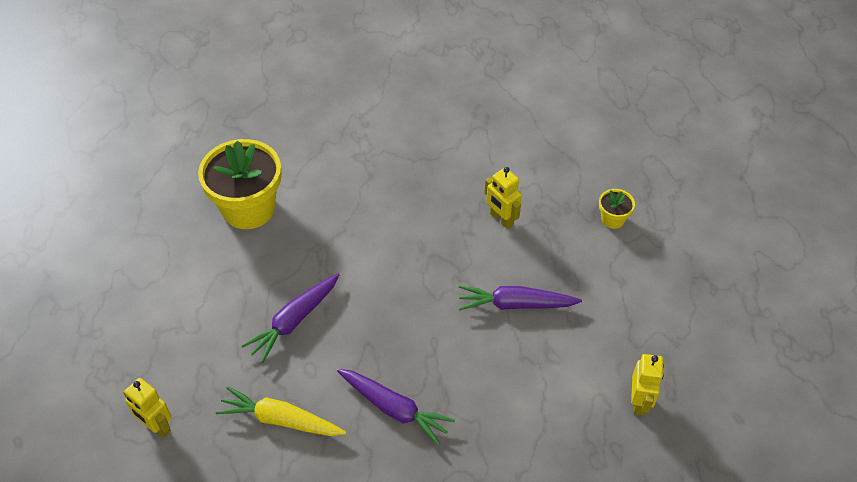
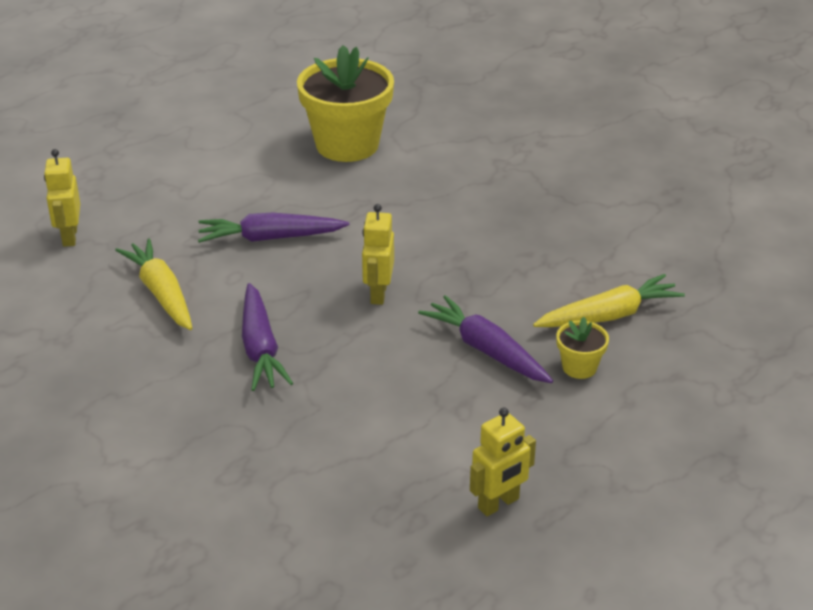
camera: 45 degrees right, 15 degrees down
yellow robot [484,167,522,229] -> yellow robot moved to [362,204,394,305]
yellow flower pot [599,189,635,229] -> yellow flower pot moved to [556,317,609,379]
none -> yellow carrot [533,274,685,327]

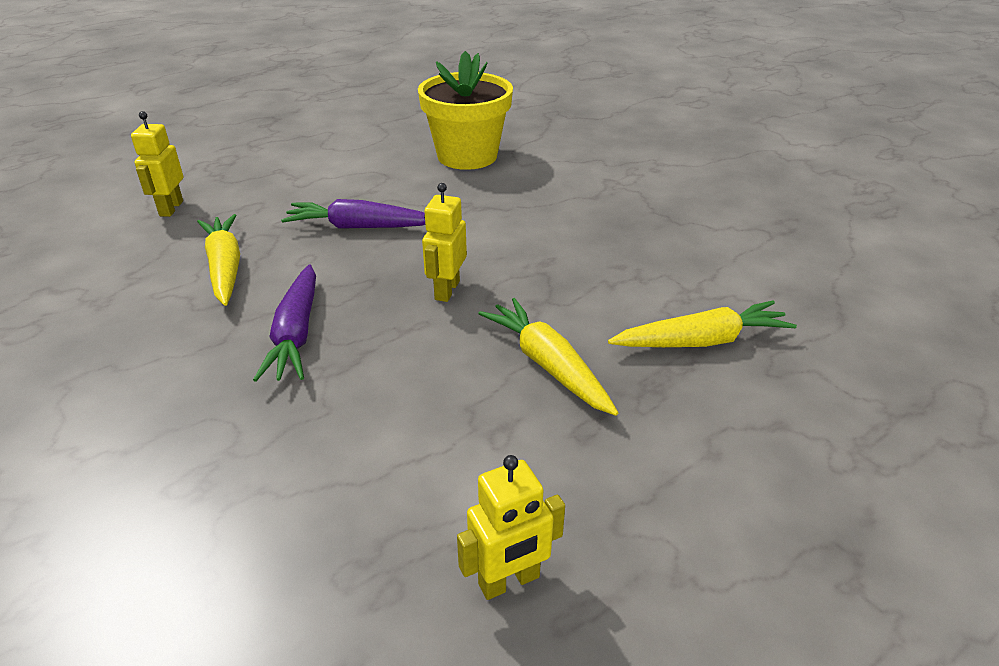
camera: 10 degrees right, 0 degrees up
purple carrot [418,295,553,383] -> yellow carrot [478,298,618,416]
yellow flower pot [556,317,609,379] -> none

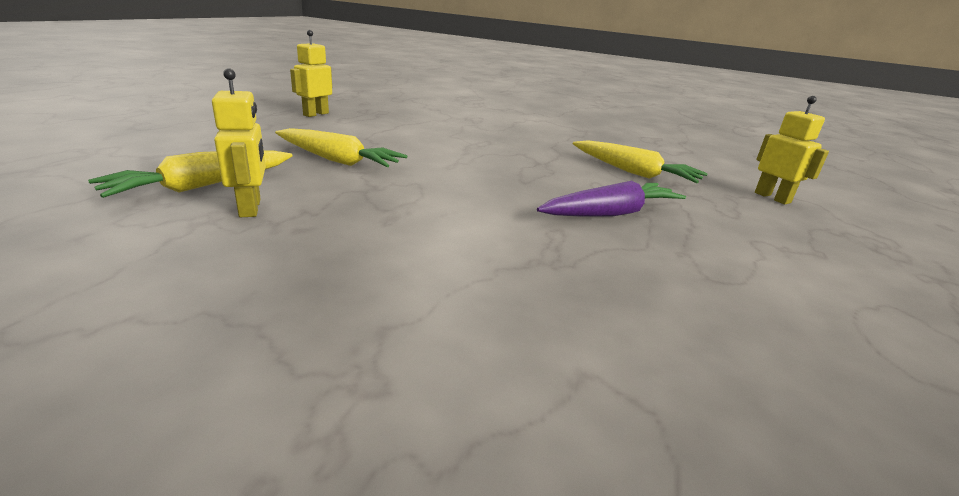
camera: 145 degrees right, 10 degrees down
purple carrot [253,264,316,382] -> none
yellow flower pot [418,51,513,170] -> none
yellow robot [422,183,467,302] -> yellow robot moved to [212,68,266,217]

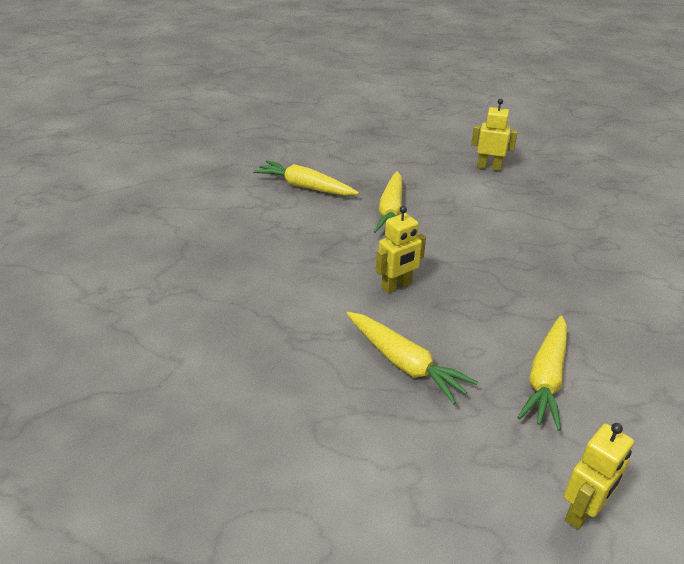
camera: 75 degrees right, 10 degrees up
yellow robot [212,68,266,217] -> yellow robot moved to [376,206,426,294]
purple carrot [537,181,686,217] -> yellow carrot [346,312,478,404]

